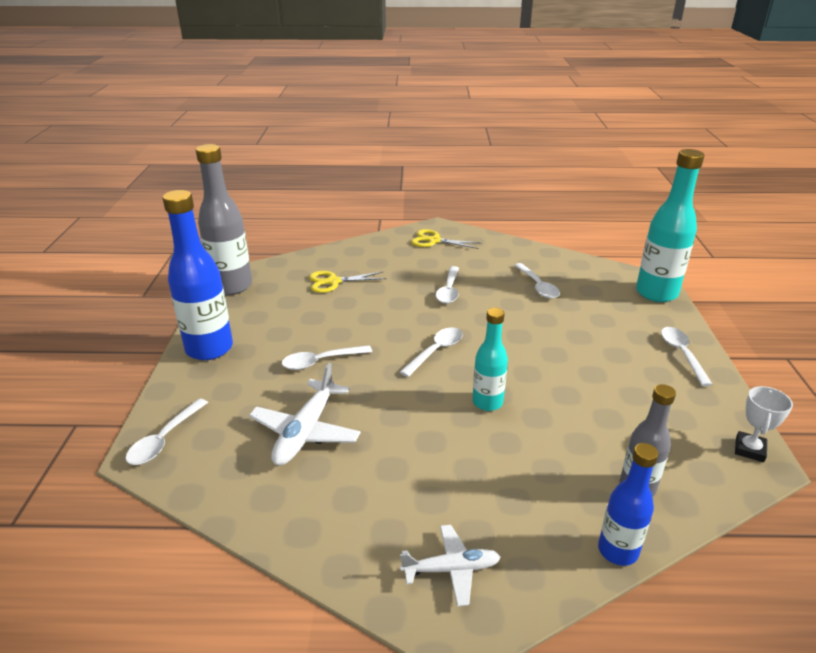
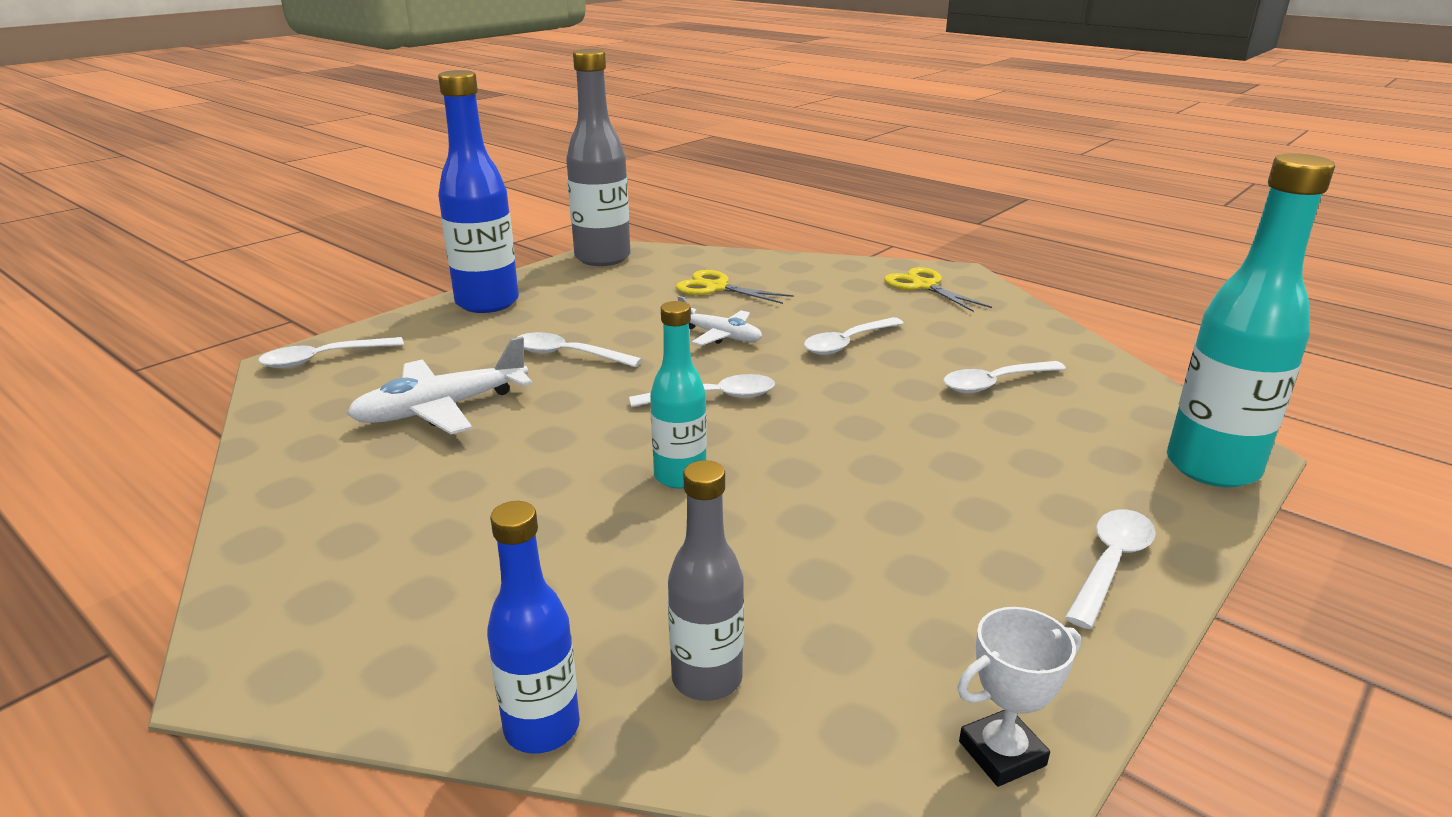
camera: 40 degrees right, 5 degrees down
white plane [400,525,501,607] -> white plane moved to [678,296,762,346]
white spoon [514,263,560,299] -> white spoon turned 45 degrees clockwise [944,361,1066,393]

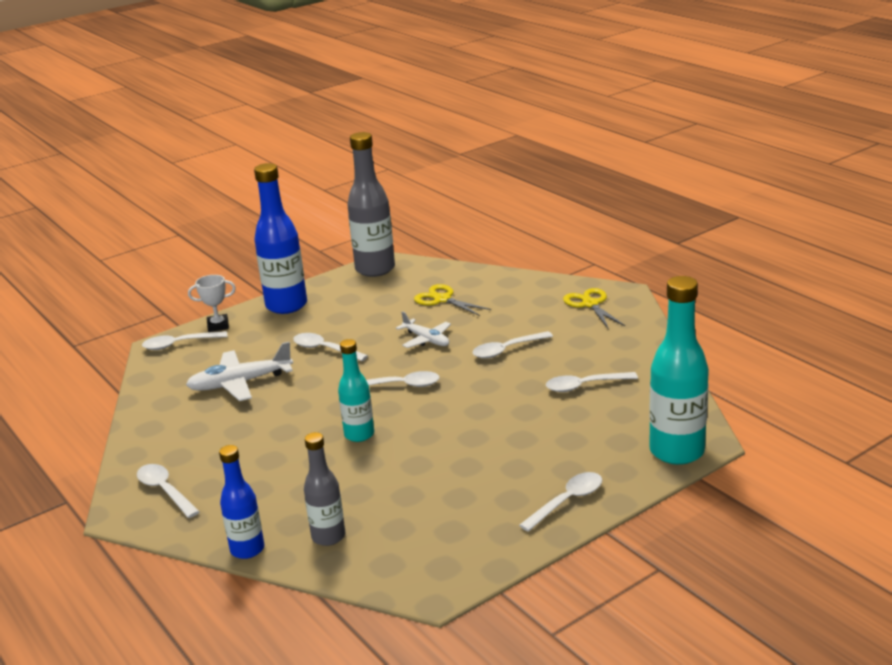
camera: 15 degrees right, 0 degrees up
white trophy [957,607,1081,787] -> white trophy moved to [188,275,236,332]
none -> white spoon [137,464,200,518]

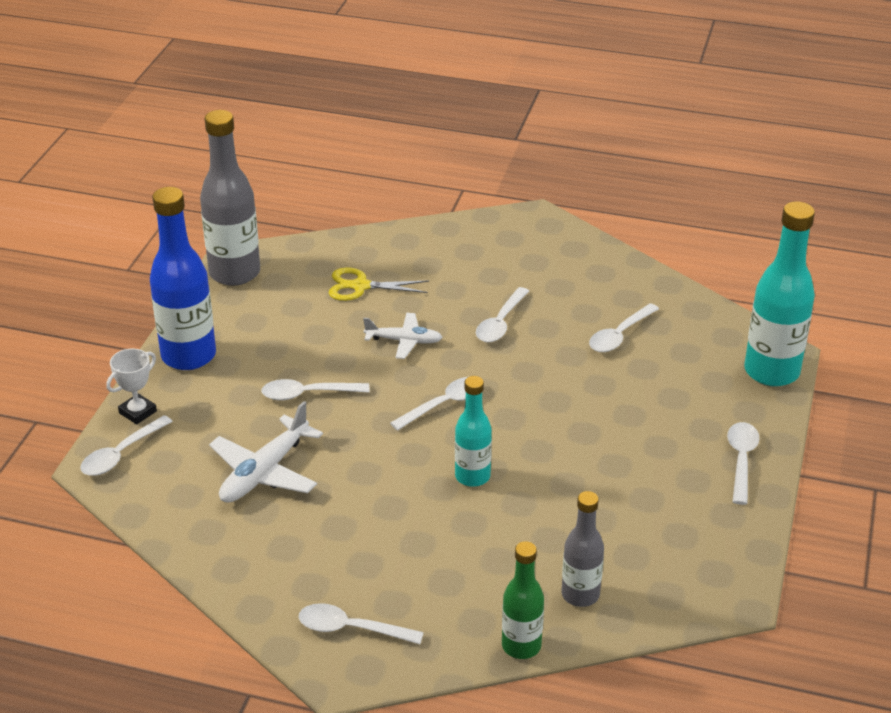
camera: 40 degrees left, 10 degrees up
blue bottle [219,445,265,559] -> green bottle [502,541,544,659]
yellow scissors [563,288,625,329] -> none

